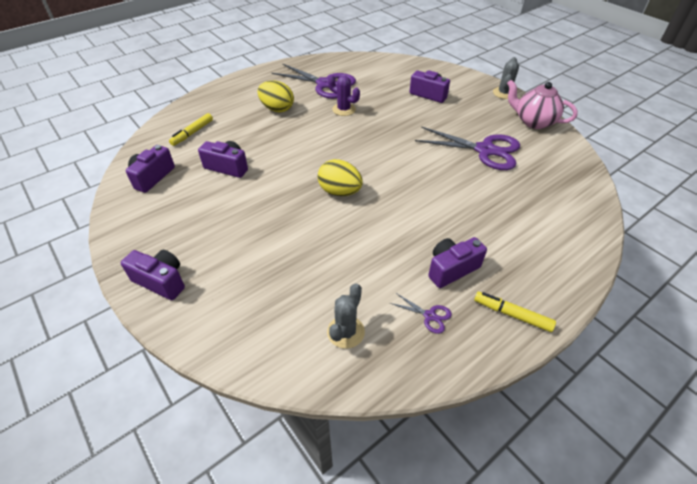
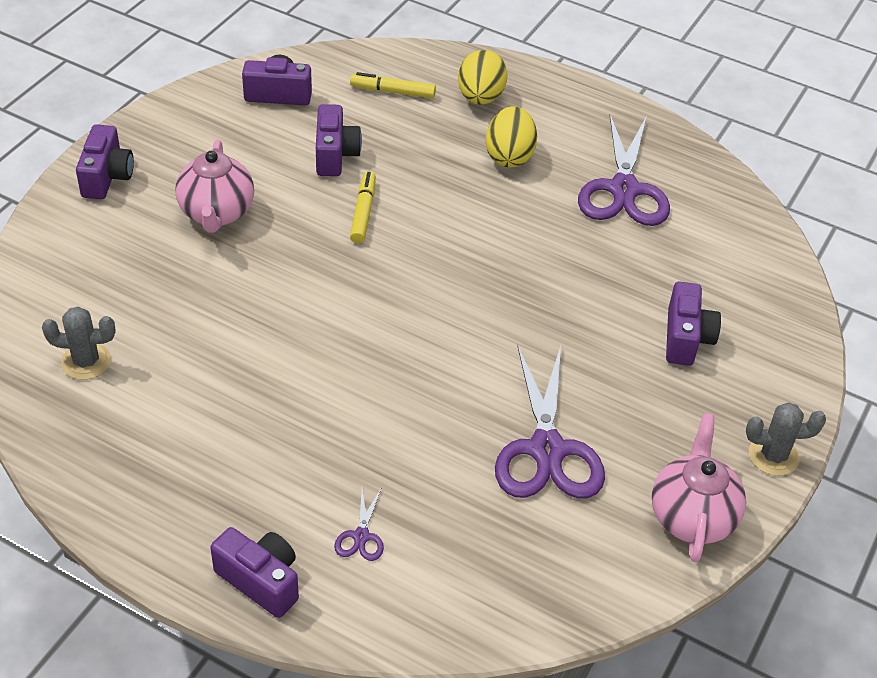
camera: 65 degrees right, 0 degrees up
yellow egg [318,159,363,196] -> yellow egg moved to [458,50,508,105]
purple cactus [328,75,360,116] -> none
purple scissors [390,293,452,334] -> purple scissors moved to [334,487,384,561]
purple camera [428,237,487,288] -> purple camera moved to [210,527,299,618]
yellow marker [474,291,556,332] -> yellow marker moved to [350,171,376,243]
none -> pink teapot [176,140,254,233]

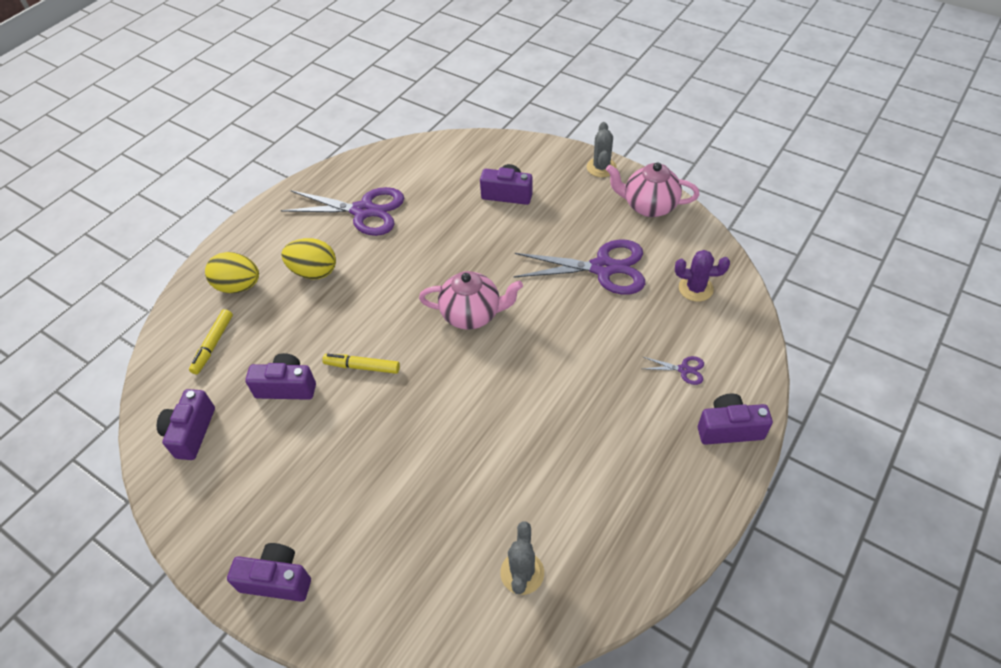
camera: 80 degrees left, 5 degrees up
pink teapot [176,140,254,233] -> pink teapot moved to [419,271,523,330]
purple camera [210,527,299,618] -> purple camera turned 45 degrees clockwise [698,394,773,445]
none -> purple cactus [675,250,730,302]

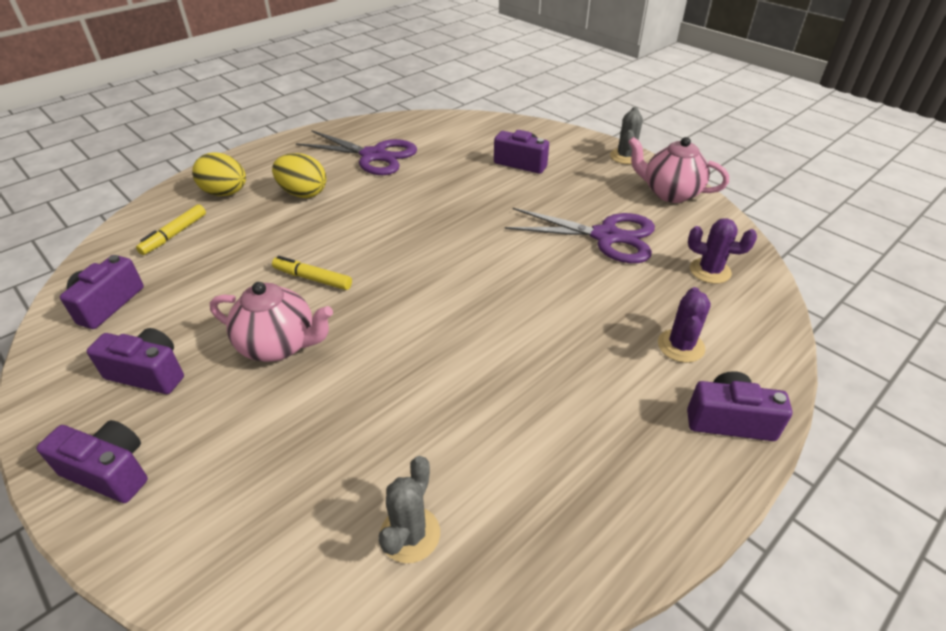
camera: 10 degrees right, 10 degrees down
purple camera [245,353,316,400] -> purple camera moved to [87,328,184,394]
pink teapot [419,271,523,330] -> pink teapot moved to [210,282,333,362]
purple scissors [643,356,704,385] -> purple cactus [658,287,711,363]

